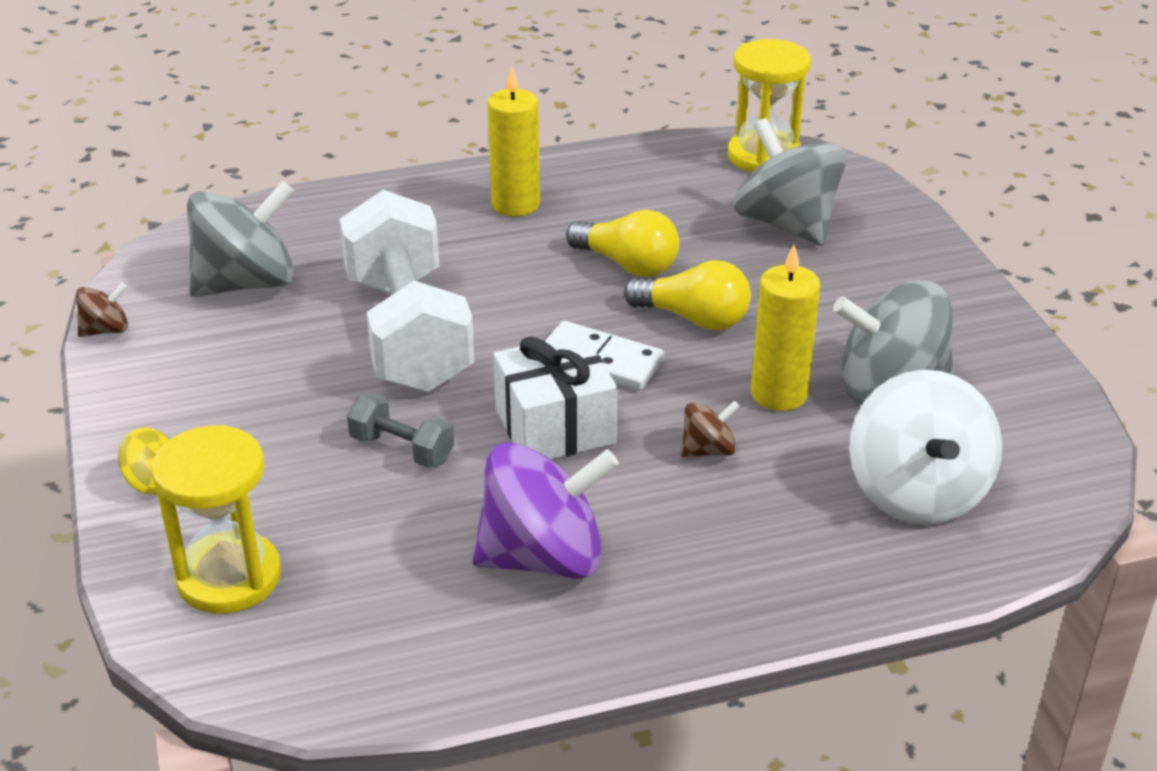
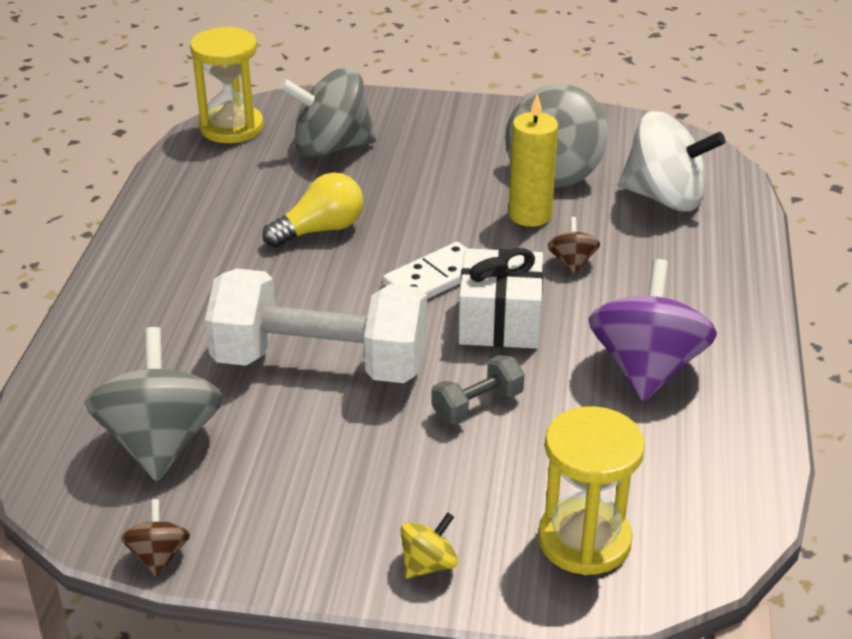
camera: 65 degrees left, 0 degrees up
yellow candle [488,67,540,217] -> none
yellow light bulb [624,260,751,330] -> none

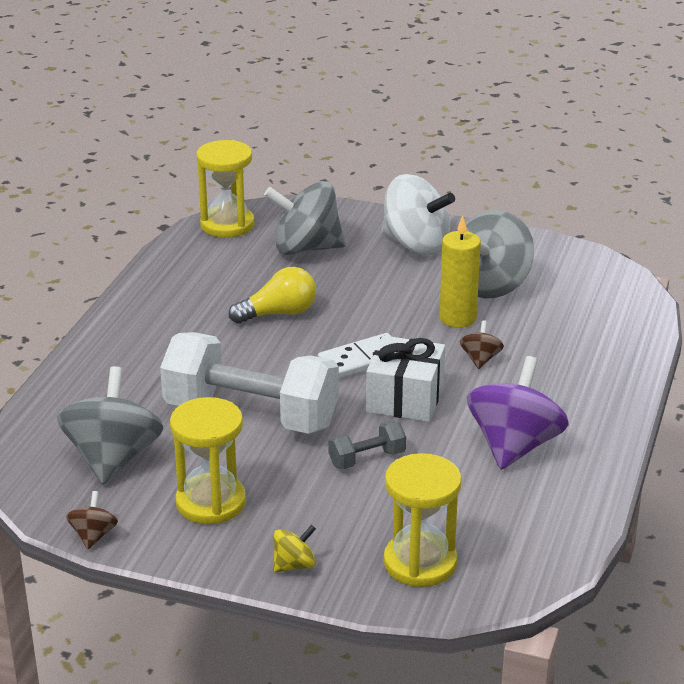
camera: 10 degrees right, 5 degrees down
white spinning top [619,111,725,212] -> white spinning top moved to [382,174,455,255]
none -> yellow hourglass [170,397,246,524]

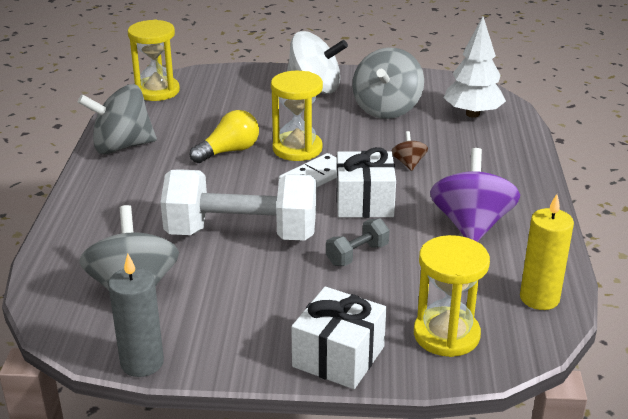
camera: 15 degrees left, 0 degrees up
brown spinning top [66,491,118,549] -> grey candle [108,254,164,377]
yellow hourglass [170,397,246,524] -> yellow hourglass moved to [271,71,323,161]
grey spinning top [264,181,345,255] -> grey spinning top moved to [78,84,157,154]
yellow spinning top [273,525,316,572] -> white gift [291,287,386,389]
yellow candle [439,216,481,328] -> yellow candle moved to [520,194,574,310]
none -> white tree [444,16,506,118]

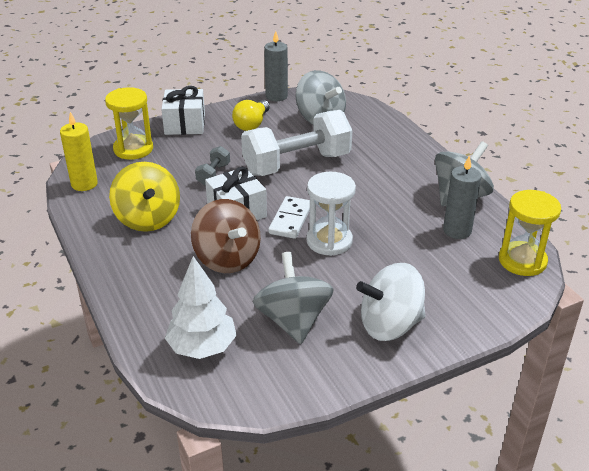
camera: 150 degrees right, 5 degrees up
yellow light bulb [190,110,259,163] -> yellow light bulb moved to [232,100,270,131]
yellow hourglass [271,71,323,161] -> white hourglass [307,172,356,256]
brown spinning top [391,131,428,171] -> brown spinning top [191,199,261,273], size x2.17
purple spinning top [430,148,520,242] -> yellow spinning top [109,162,180,232]
none -> grey candle [443,156,481,239]

